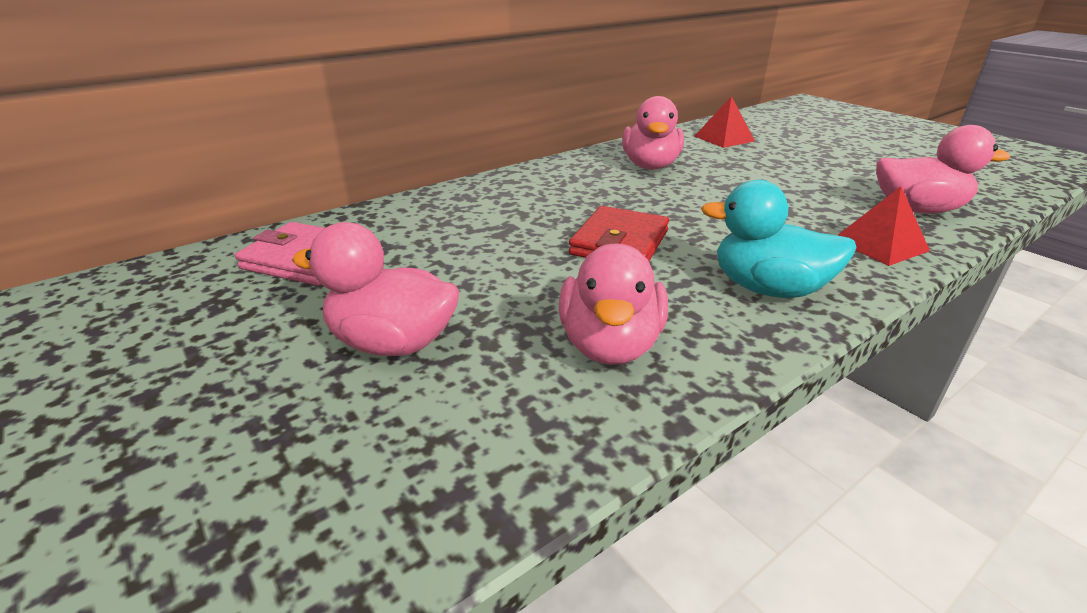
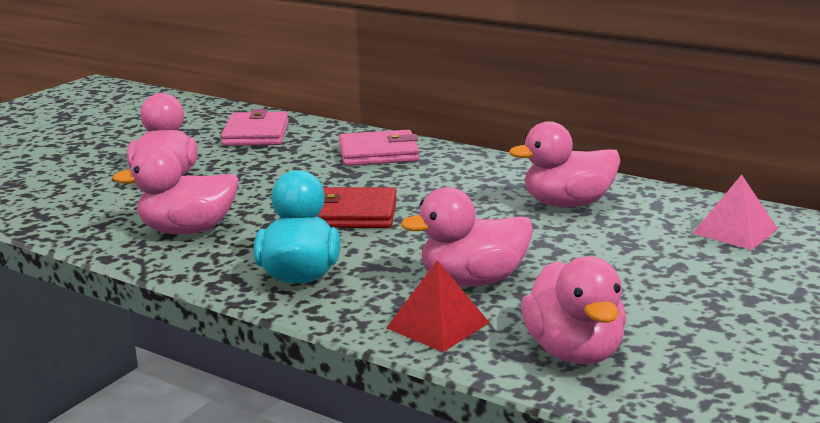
camera: 70 degrees right, 10 degrees down
red pyramid [694,96,755,148] -> pink pyramid [692,175,778,250]
none -> pink wallet [339,130,419,166]
none -> pink duck [401,187,533,287]

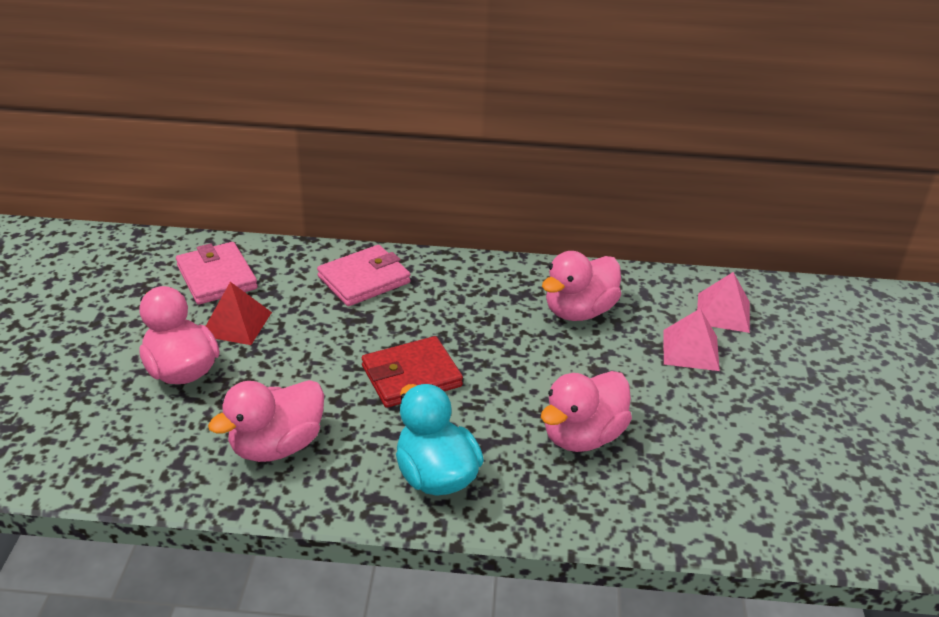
camera: 30 degrees left, 15 degrees up
red pyramid [386,260,490,352] -> red pyramid moved to [206,282,272,345]
pink duck [521,256,626,364] -> none
none -> pink pyramid [663,309,720,371]

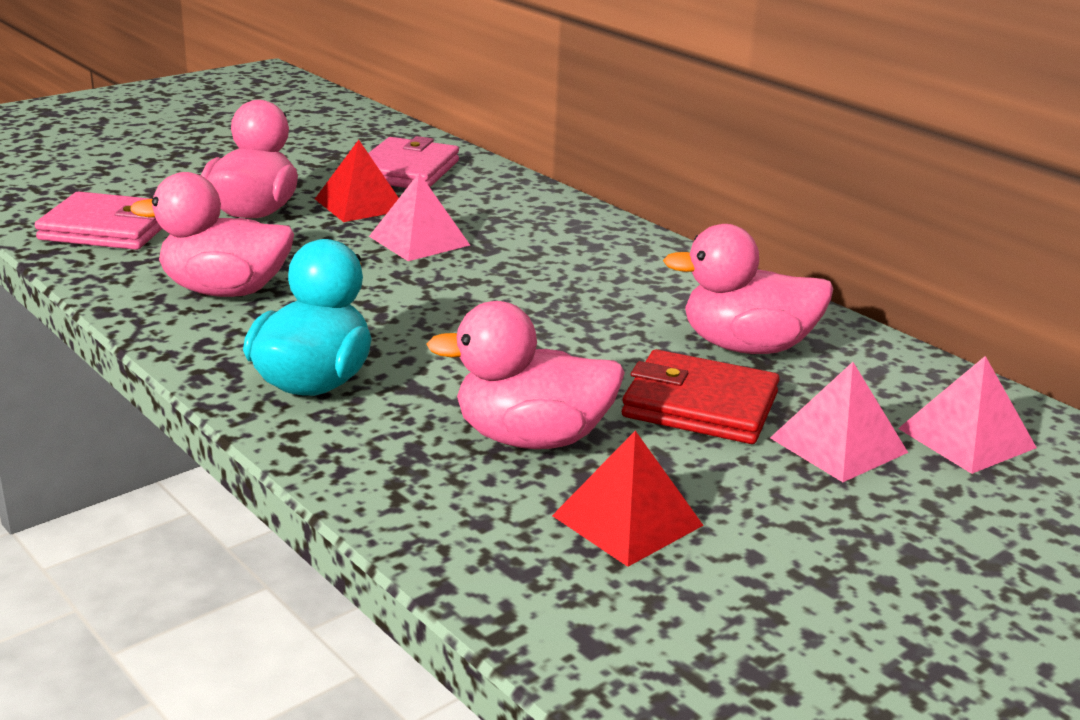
camera: 45 degrees right, 10 degrees down
pink wallet [317,245,411,306] -> pink wallet moved to [35,191,162,250]
red wallet [362,336,463,408] -> red wallet moved to [622,349,780,444]
none -> pink pyramid [369,173,470,261]
none -> red pyramid [552,431,704,567]

